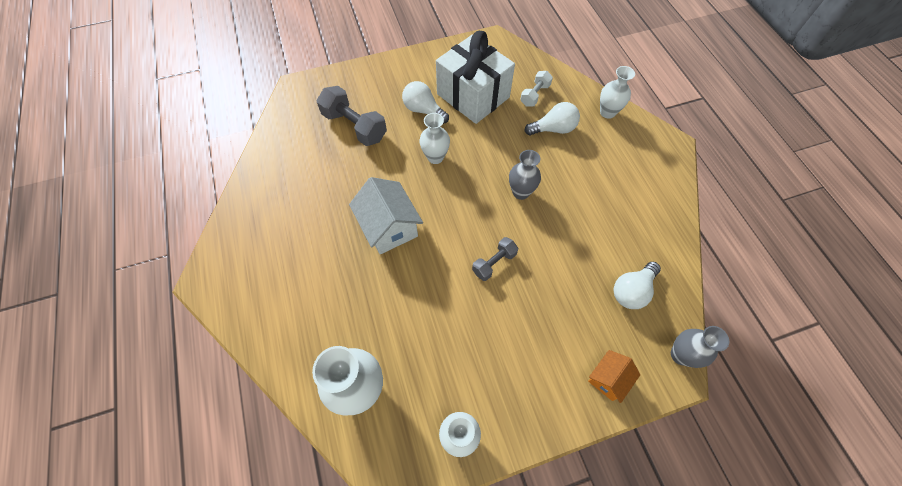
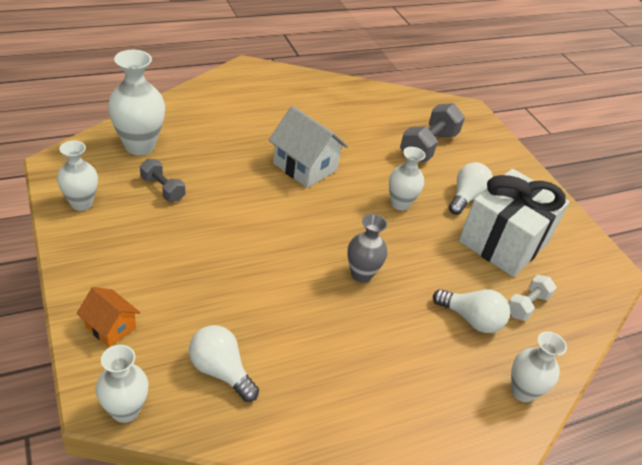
camera: 80 degrees right, 20 degrees down
white house [349,177,423,254] -> white house turned 75 degrees clockwise [269,106,348,188]
grey dumbbell [472,237,519,281] -> grey dumbbell moved to [140,159,185,202]
white dumbbell [520,71,553,106] -> white dumbbell turned 75 degrees counterclockwise [508,275,557,321]
white light bulb [524,102,580,135] -> white light bulb turned 45 degrees counterclockwise [433,289,510,333]
grey vase [671,326,729,368] -> white vase [96,345,149,423]

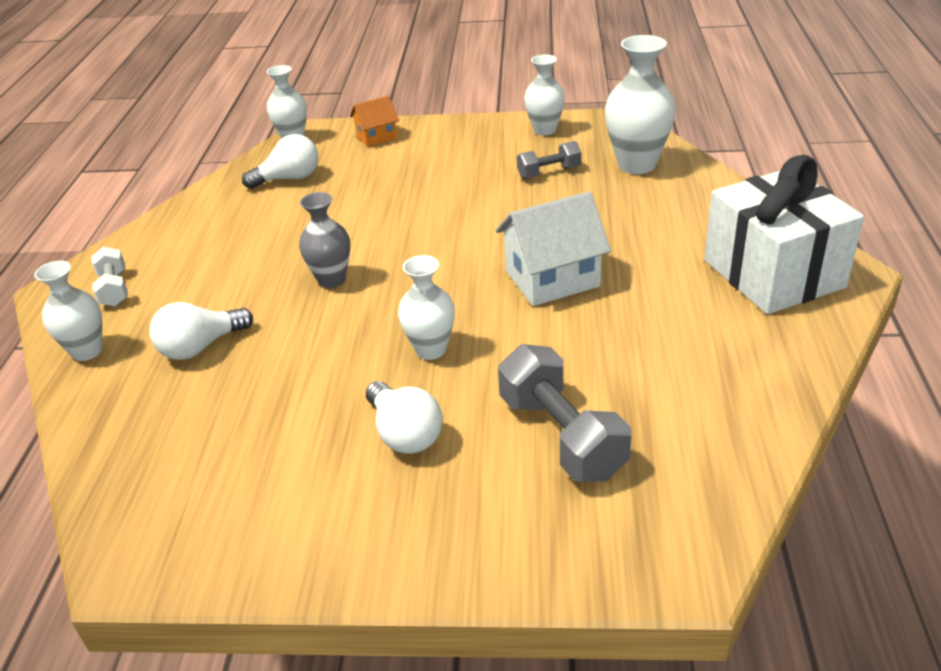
camera: 125 degrees right, 5 degrees down
white gift [459,169,569,277] -> white gift moved to [704,155,864,314]
white dumbbell [508,275,557,321] -> white dumbbell moved to [91,247,128,307]

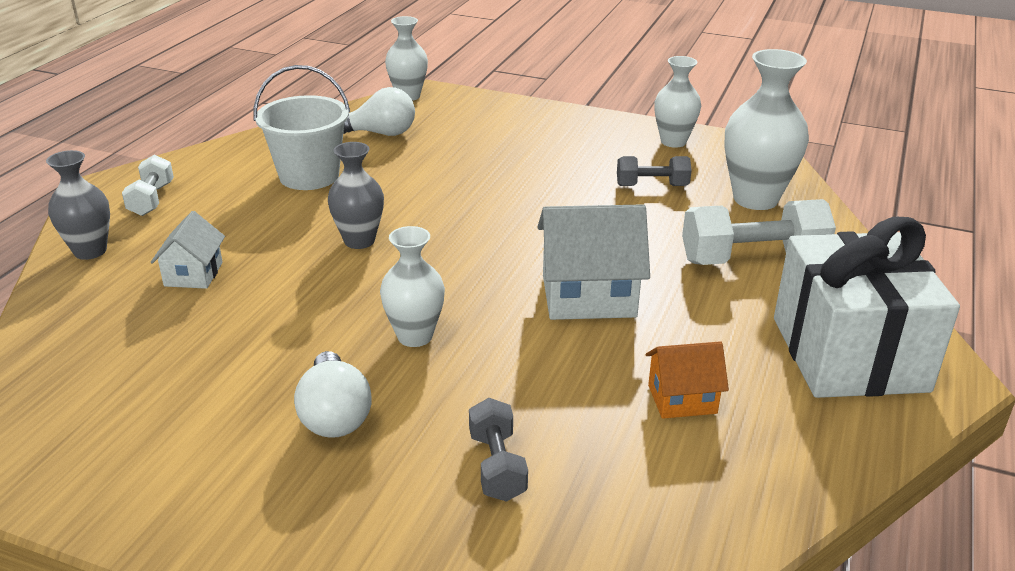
camera: 15 degrees right, 5 degrees down
white vase [34,261,102,361] -> grey vase [46,150,110,260]
white light bulb [149,302,253,360] -> white house [151,211,225,289]
orange house [350,96,399,147] -> orange house moved to [646,341,729,419]
grey dumbbell [498,344,631,482] -> grey dumbbell [469,398,528,502], size x0.58
none -> white bucket [254,65,350,190]
none -> white dumbbell [682,199,836,265]

